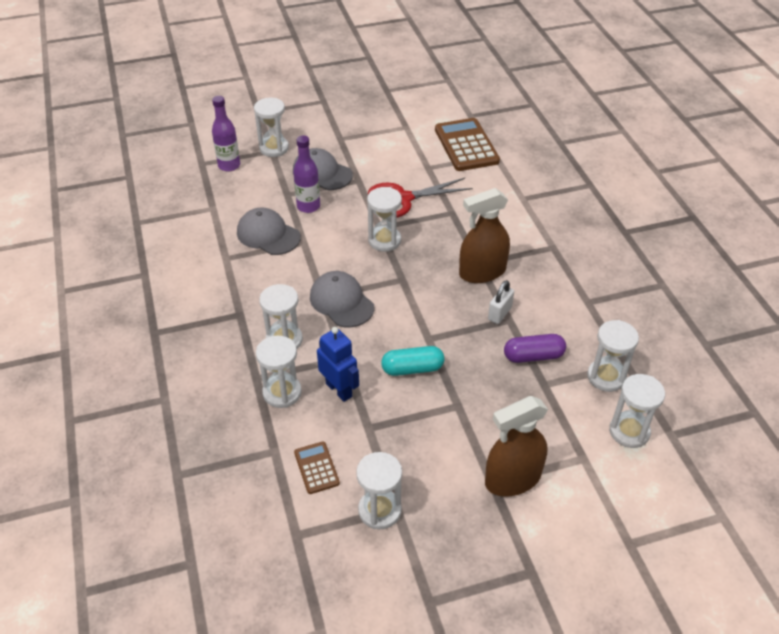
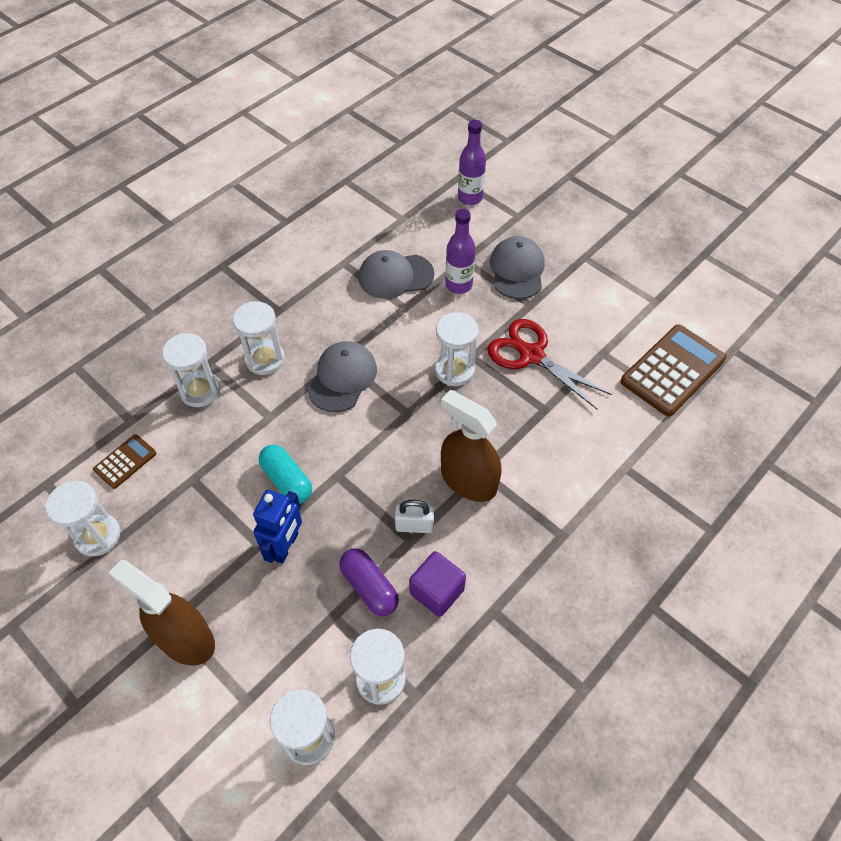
camera: 60 degrees right, 10 degrees up
grey cap [237,208,301,255] -> grey cap turned 105 degrees counterclockwise [359,250,434,299]
white hourglass [254,98,289,157] -> none
blue robot [317,327,359,402] -> blue robot moved to [253,490,302,564]
none -> purple cube [409,551,466,617]

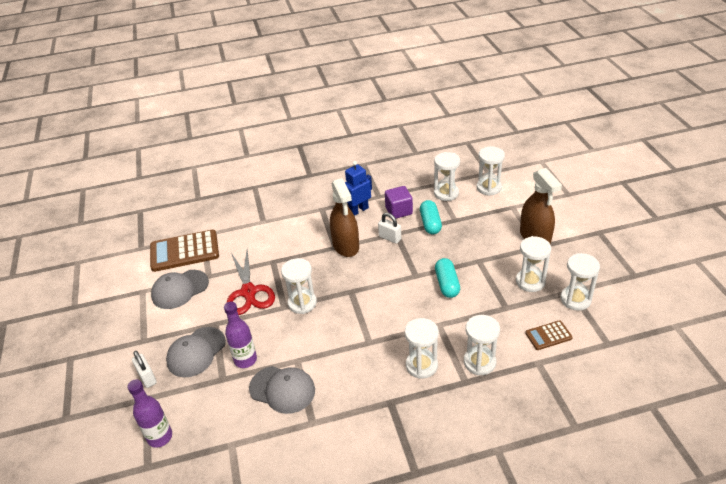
camera: 145 degrees left, 15 degrees down
blue robot [253,490,302,564] -> blue robot moved to [345,161,372,216]
grey cap [307,341,377,412] -> grey cap moved to [151,270,209,309]
purple capsule [339,548,399,616] -> turquoise capsule [420,200,442,234]
none -> white padlock [132,351,157,388]
none -> white hourglass [516,236,551,292]

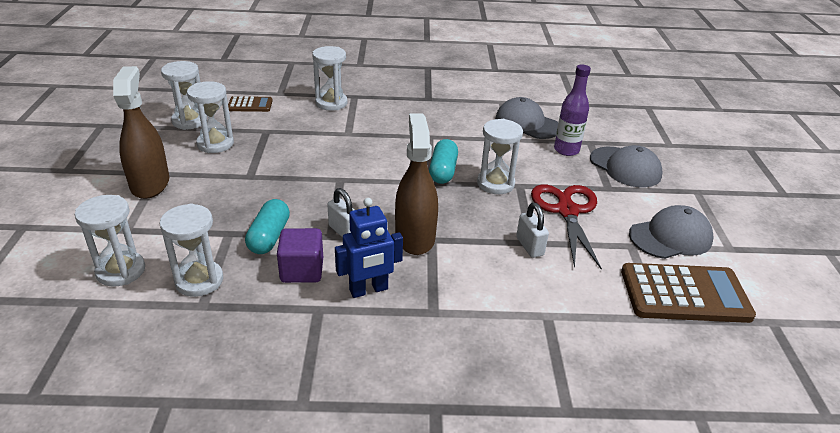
camera: 170 degrees left, 5 degrees down
purple bottle [127,379,172,448] -> none
white padlock [132,351,157,388] -> white padlock moved to [516,203,549,258]
grey cap [166,327,226,377] -> grey cap turned 90 degrees clockwise [590,145,663,187]
white hourglass [405,318,439,379] -> none
turquoise capsule [435,258,460,298] -> turquoise capsule moved to [429,139,458,184]

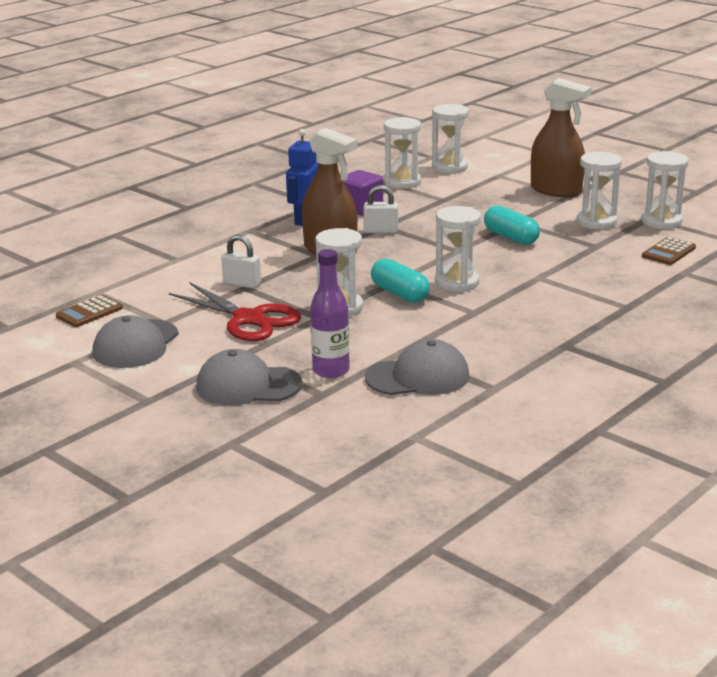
camera: 135 degrees right, 10 degrees down
turquoise capsule [245,199,290,254] -> turquoise capsule moved to [484,205,540,245]
white hourglass [312,46,347,111] -> white hourglass moved to [435,206,481,292]
brown calculator [621,263,756,323] -> brown calculator [56,295,123,327], size x0.51

